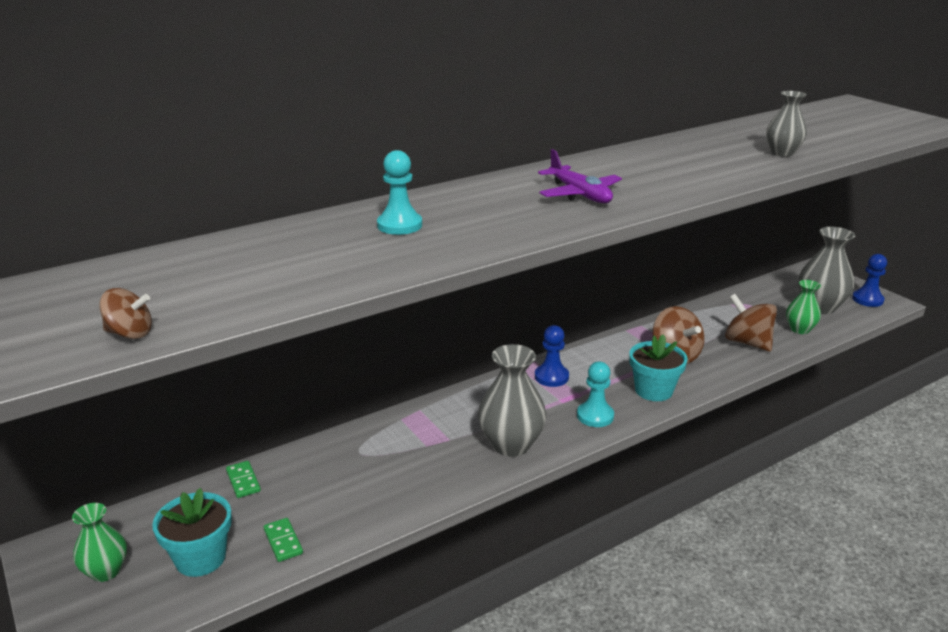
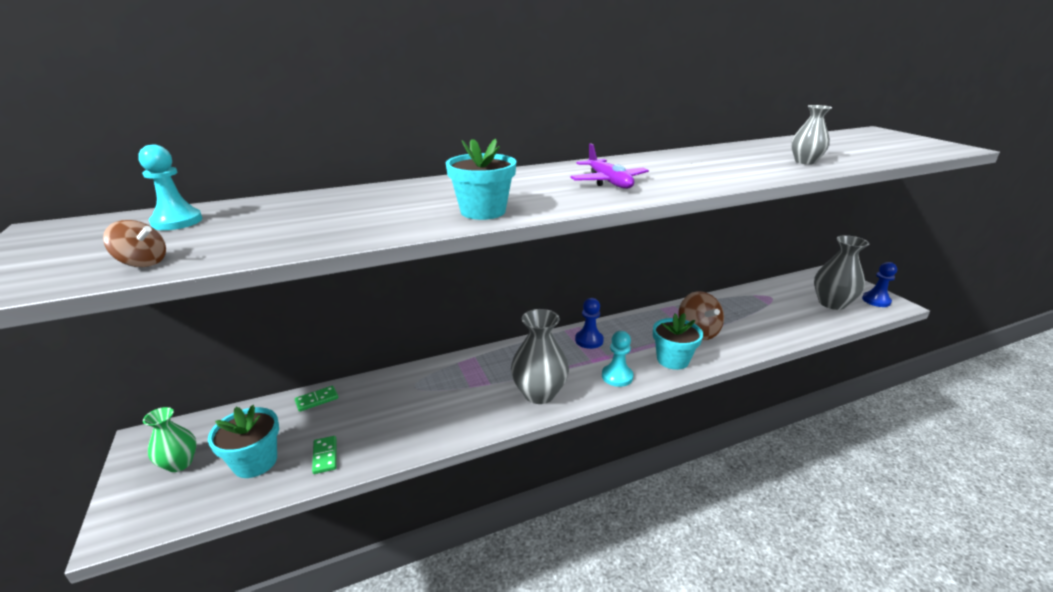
camera: 10 degrees right, 0 degrees up
green domino [226,461,261,498] -> green domino turned 75 degrees clockwise [295,386,338,412]
turquoise pawn [377,150,422,235] -> turquoise pawn moved to [138,145,203,230]
brown spinning top [725,294,777,352] -> none
green vase [786,280,821,334] -> none
none -> turquoise flower pot [445,139,516,220]

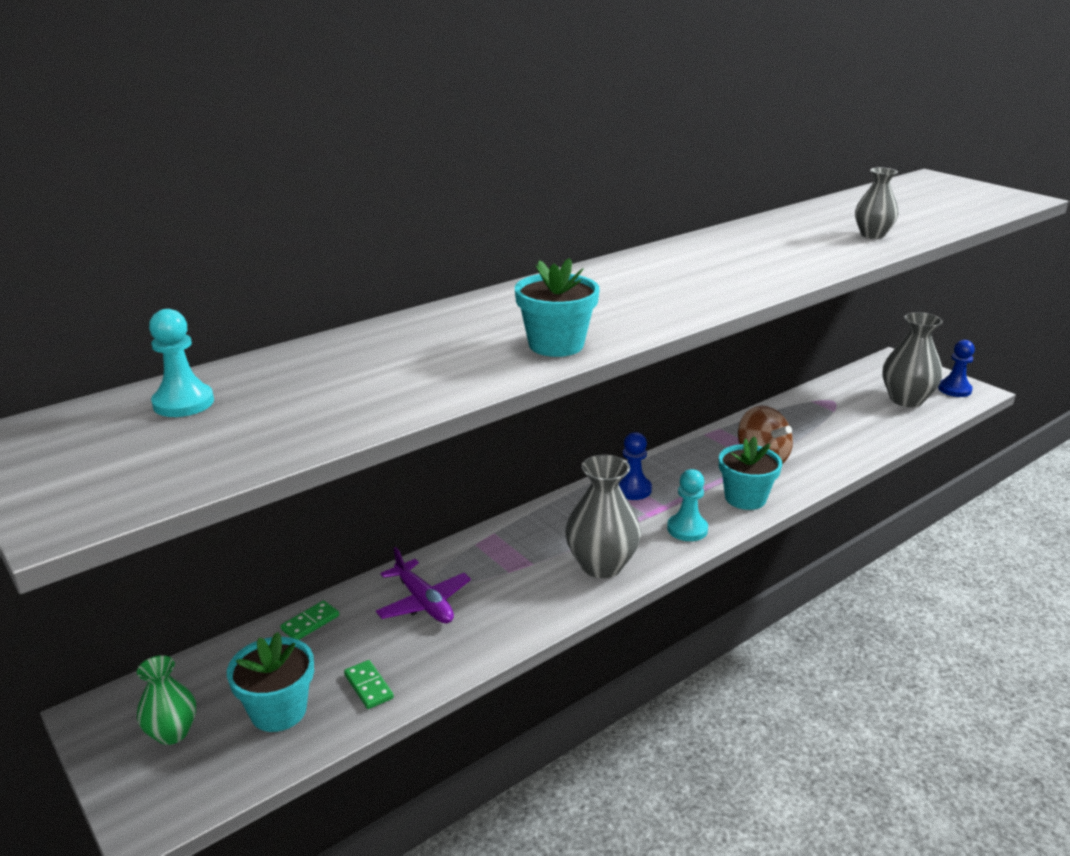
camera: 15 degrees left, 0 degrees up
brown spinning top [103,220,166,267] -> none
purple plane [570,143,649,189] -> purple plane moved to [376,547,471,623]

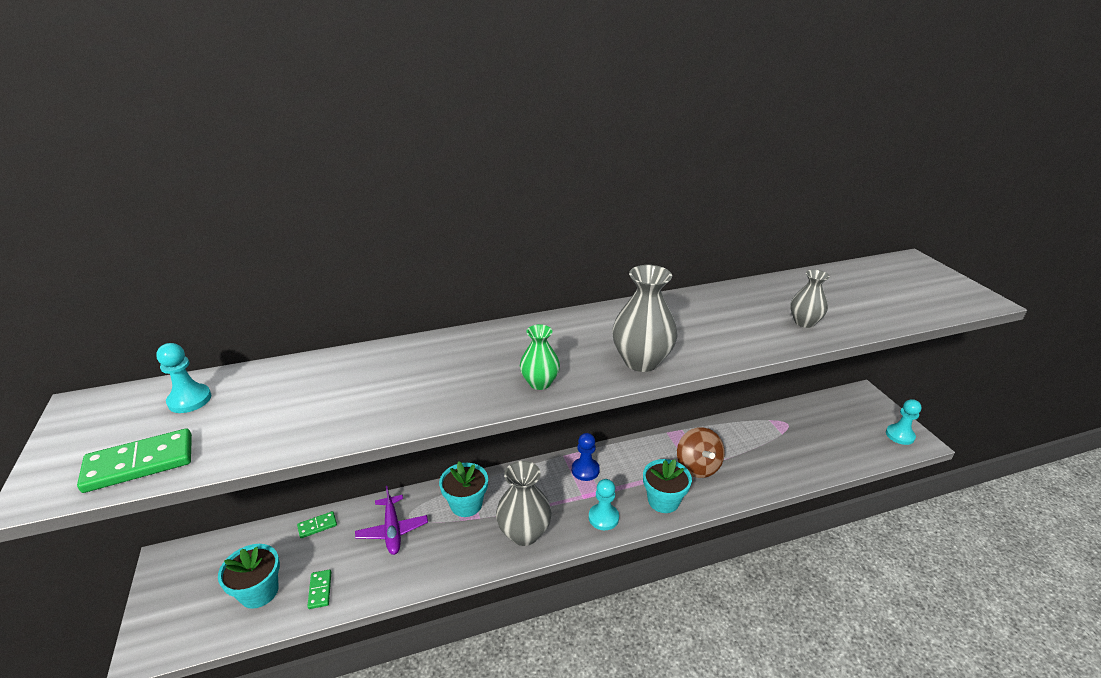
camera: 20 degrees right, 5 degrees up
green vase [137,655,196,745] -> green vase moved to [520,324,560,390]
turquoise flower pot [515,258,600,357] -> turquoise flower pot moved to [439,461,488,517]
grey vase [883,312,943,407] -> grey vase moved to [612,265,678,372]
blue pawn [938,340,975,397] -> turquoise pawn [886,399,921,445]
none -> green domino [77,428,192,493]

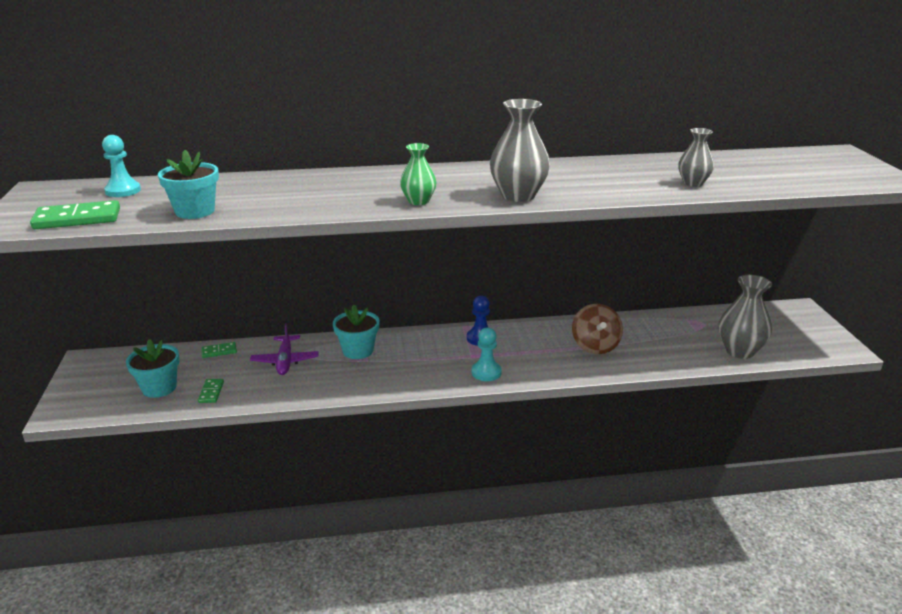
camera: 10 degrees right, 5 degrees down
grey vase [496,461,552,546] -> grey vase moved to [718,275,772,359]
turquoise flower pot [643,459,692,513] -> turquoise flower pot moved to [158,150,219,219]
turquoise pawn [886,399,921,445] -> none

